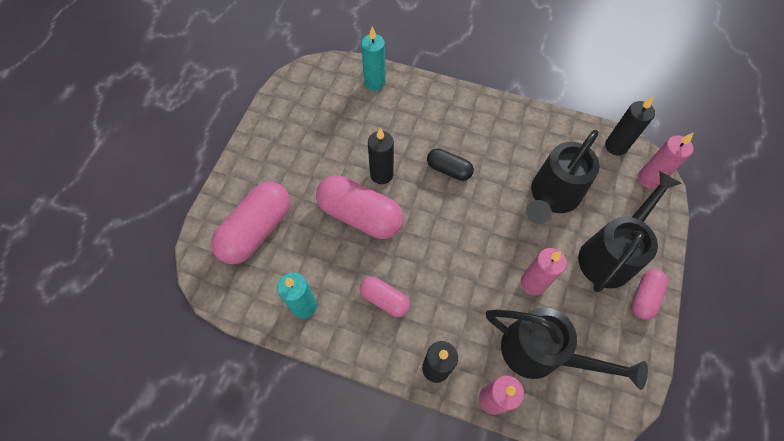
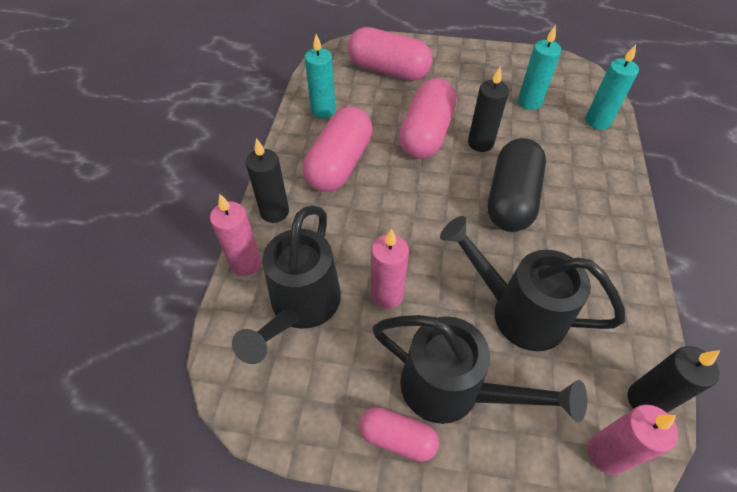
camera: 80 degrees right, 10 degrees down
pink capsule [360,277,410,317] -> pink capsule [303,106,373,192], size x1.81
black capsule [427,148,474,181] -> black capsule [488,138,546,232], size x1.81
none -> turquoise candle [518,25,561,110]

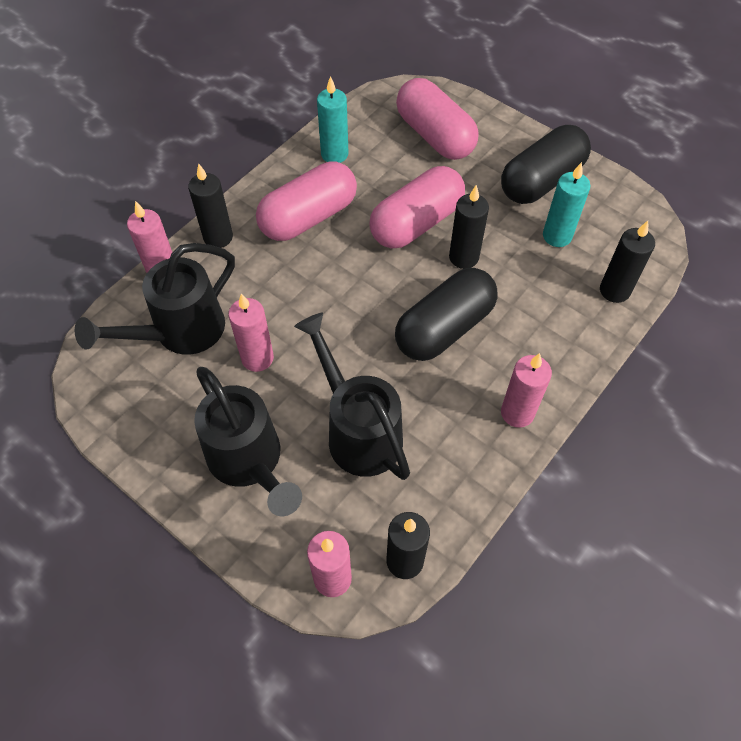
camera: 30 degrees right, 5 degrees up
pink capsule [359,407,439,462] -> none
turquoise candle [585,44,639,130] -> black candle [600,221,655,303]
none -> black capsule [501,125,591,204]
none -> pink candle [501,353,552,428]

